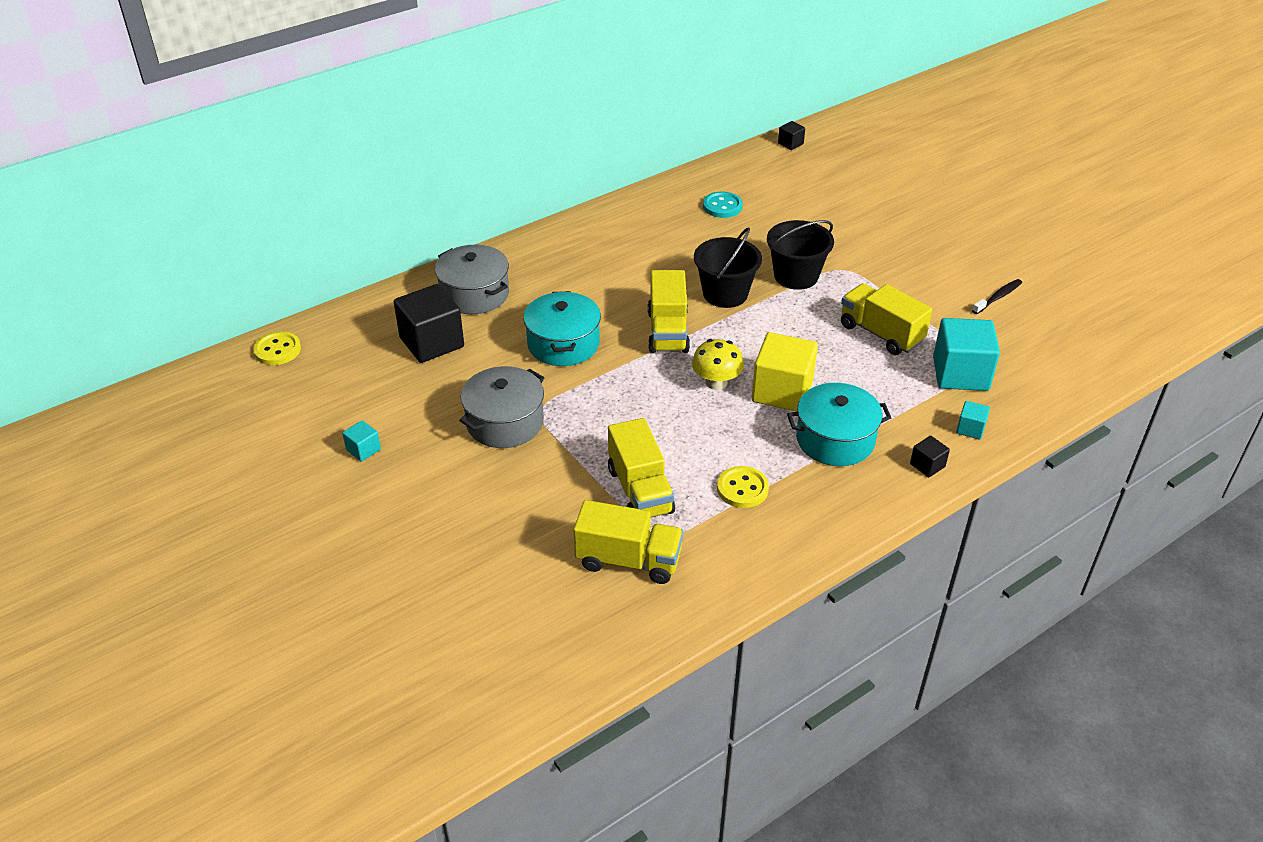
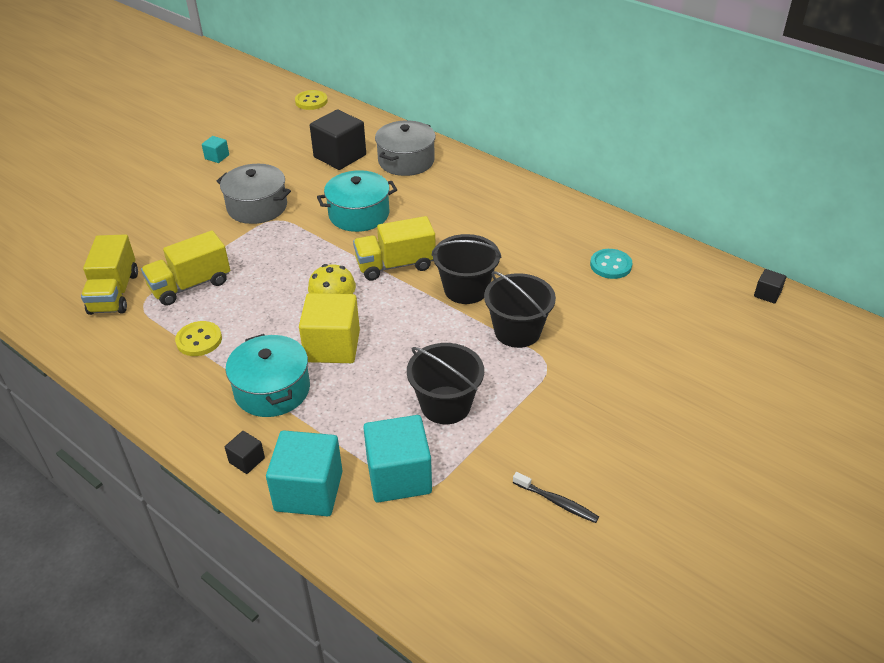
camera: 75 degrees right, 0 degrees up
yellow truck [841,283,932,355] -> black bucket [407,343,484,424]
turquoise cube [956,401,990,440] -> turquoise cube [266,430,343,516], size x2.15

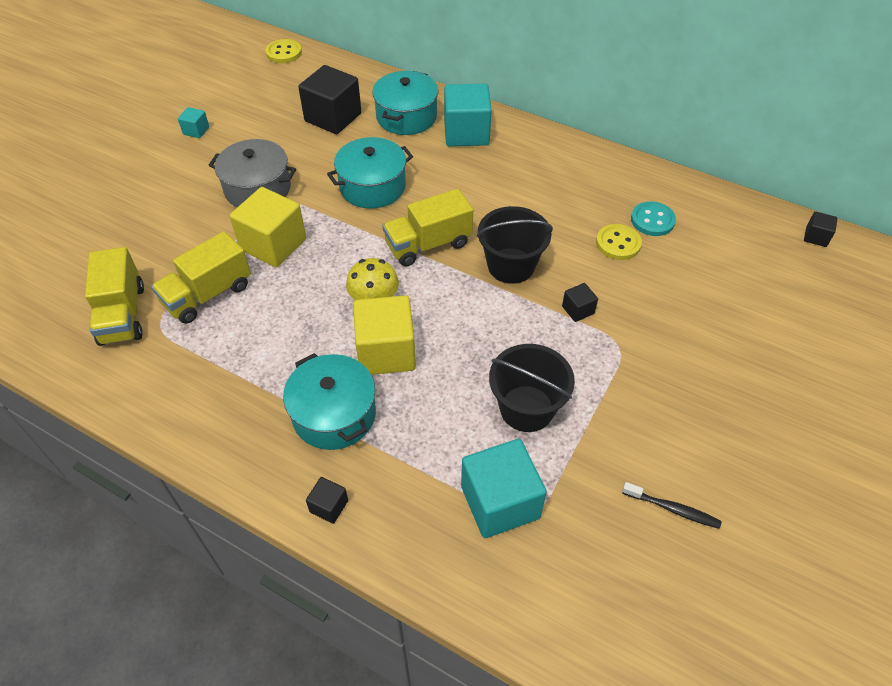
camera: 10 degrees left, 10 degrees up
yellow button [175,321,222,356] -> yellow button moved to [596,224,642,260]
turquoise cube [266,430,343,516] -> turquoise cube moved to [444,84,492,146]
grey pot [375,120,436,176] -> turquoise pot [372,71,438,135]
black bucket [484,271,556,348] -> black cube [562,283,598,322]
none -> yellow cube [230,187,306,267]

